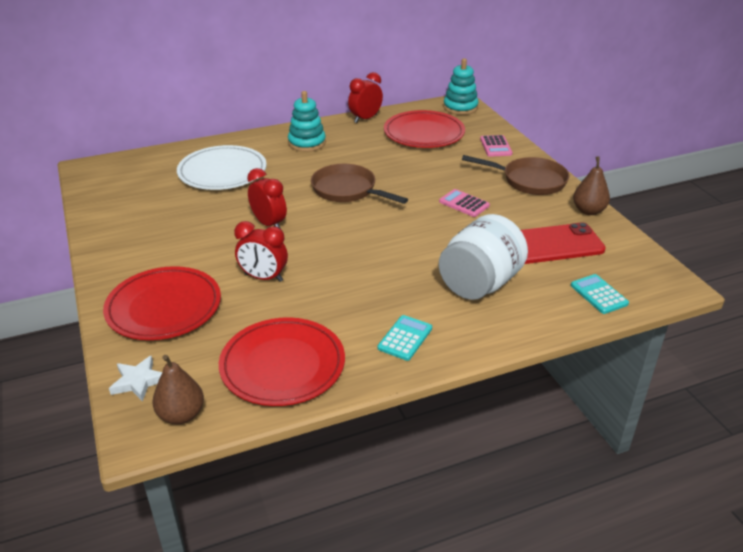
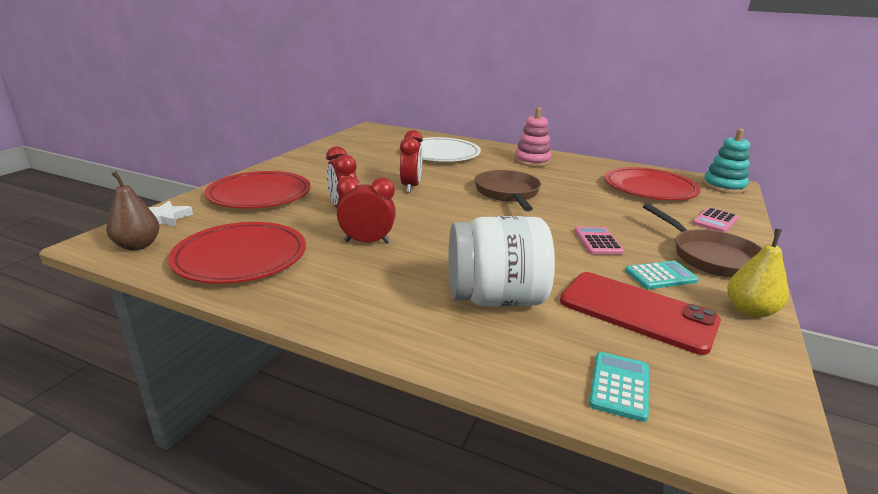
camera: 45 degrees right, 10 degrees down
turquoise stacking toy [288,91,326,152] -> pink stacking toy [514,107,552,167]
red clock [348,72,383,123] -> red clock moved to [337,176,396,244]
turquoise calculator [378,315,432,361] -> turquoise calculator moved to [625,261,699,289]
brown pear [573,156,610,215] -> yellow pear [727,229,789,318]

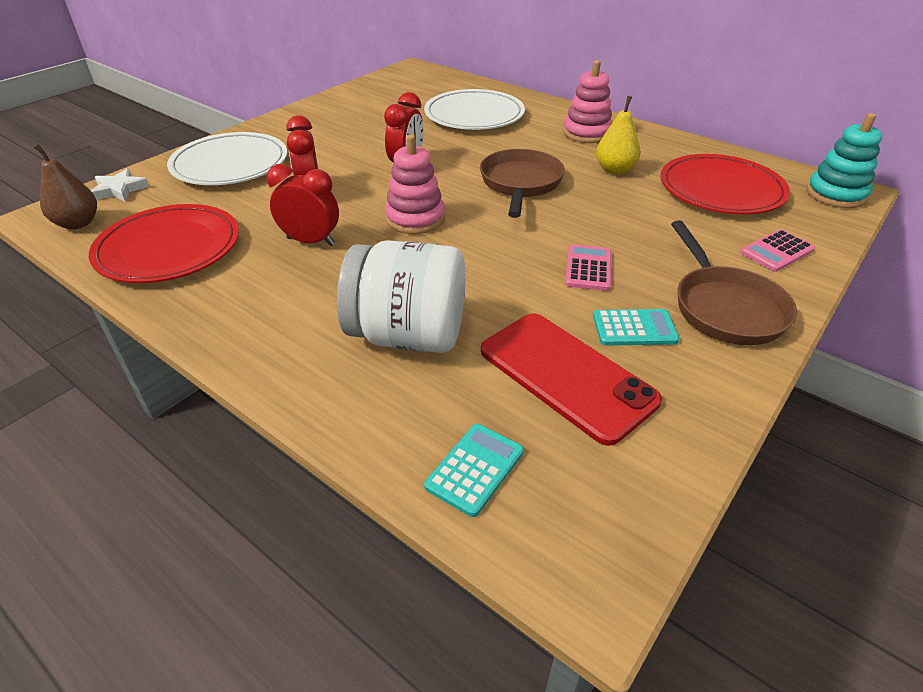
camera: 15 degrees right, 15 degrees up
red plate [205,171,310,209] -> white plate [167,132,287,185]
yellow pear [727,229,789,318] -> yellow pear moved to [596,96,640,175]
none -> pink stacking toy [385,134,445,234]

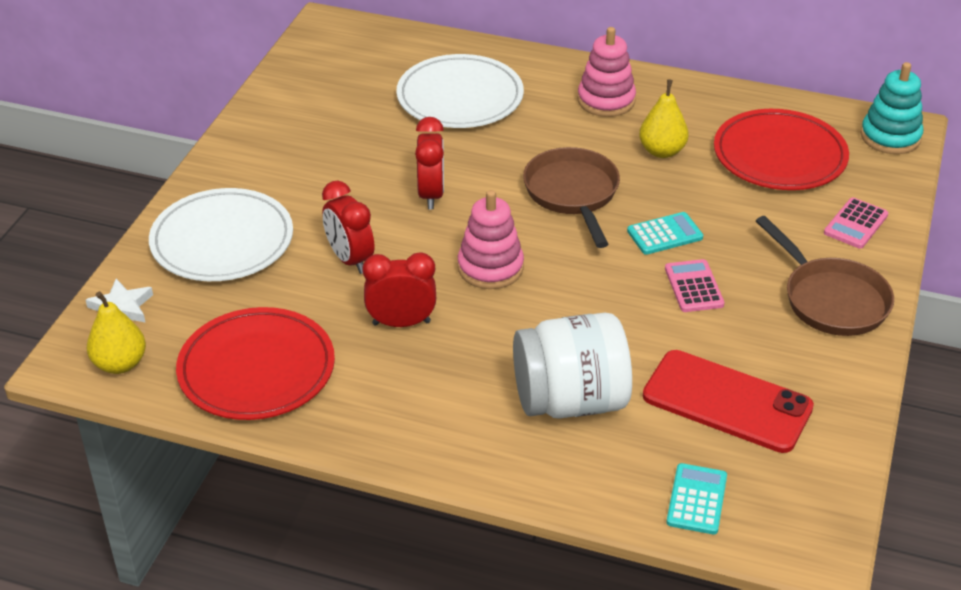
camera: 20 degrees left, 0 degrees up
brown pear [33,144,97,229] -> yellow pear [87,291,146,374]
turquoise calculator [593,309,679,346] -> turquoise calculator moved to [627,212,703,255]

